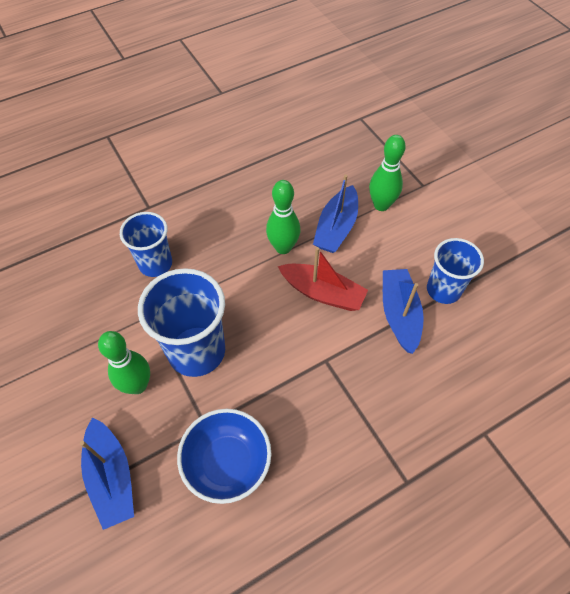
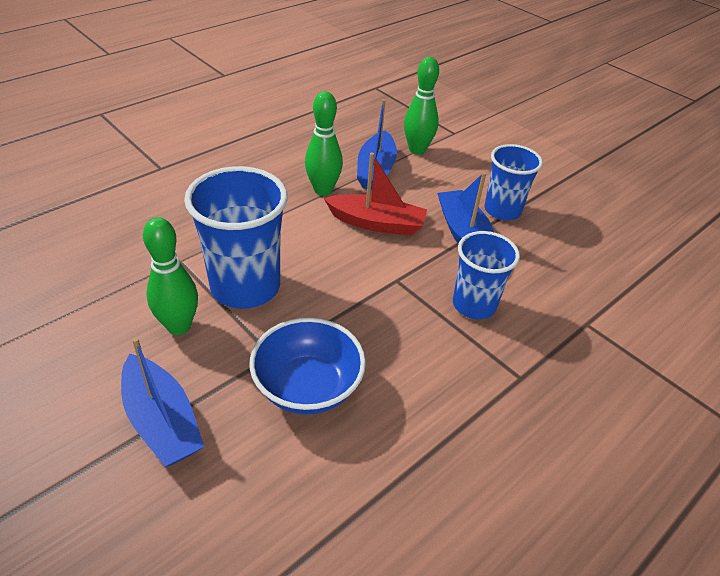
camera: 15 degrees left, 15 degrees down
blue cup [120,212,172,277] -> blue cup moved to [453,231,520,319]

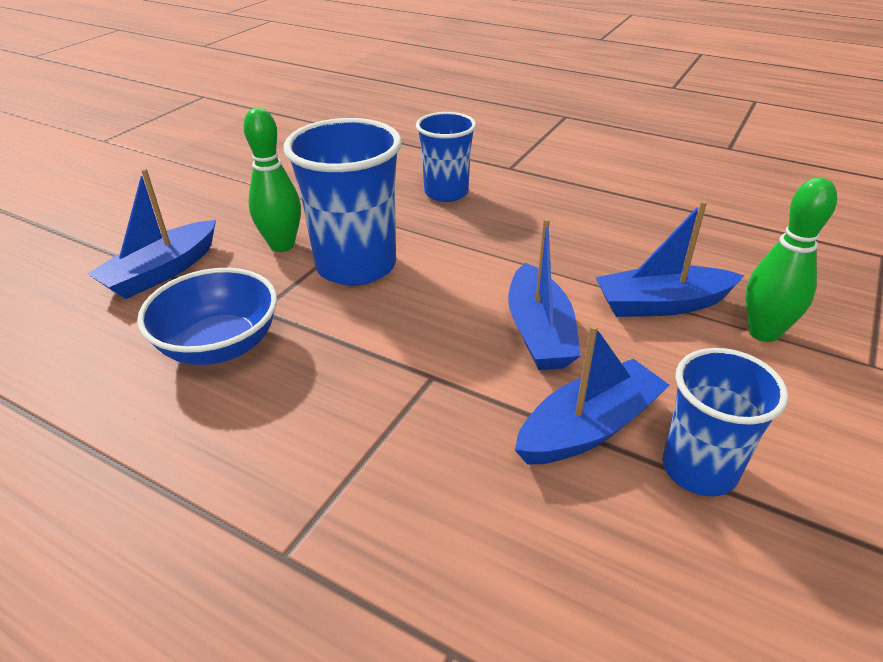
camera: 75 degrees right, 5 degrees down
green bowling pin [305,91,343,196] -> none
red boat [324,152,427,236] -> blue boat [508,218,581,370]
blue cup [453,231,520,319] -> blue cup moved to [416,112,476,202]

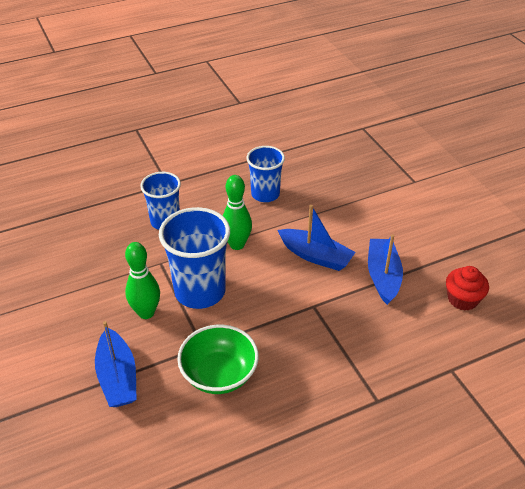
camera: 55 degrees left, 5 degrees up
blue bowl [137,268,277,365] -> green bowl [177,325,259,394]
blue boat [595,201,745,317] -> none
blue cup [663,348,788,496] -> blue cup moved to [246,146,285,202]
green bowling pin [746,177,837,342] -> green bowling pin moved to [223,175,252,250]
none -> red cupcake [446,266,489,311]

